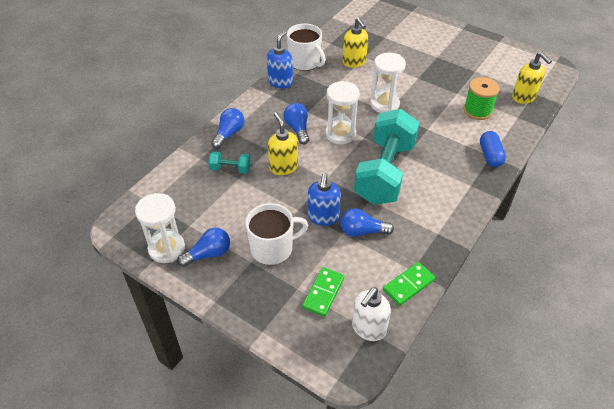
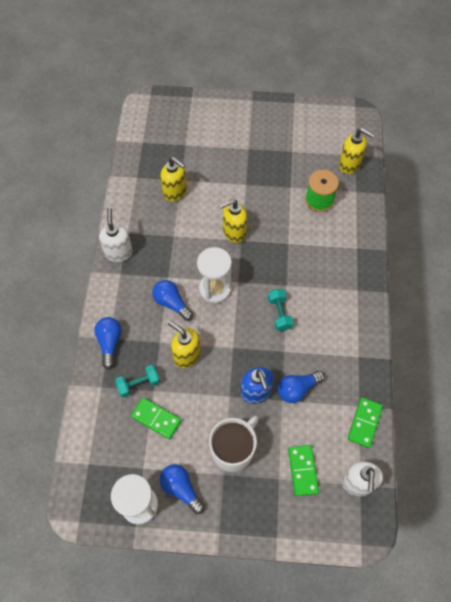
camera: 30 degrees left, 15 degrees up
blue light bulb [177,228,230,267] -> blue light bulb turned 75 degrees counterclockwise [159,464,205,514]
blue soap dispenser [267,30,293,88] -> white soap dispenser [99,208,133,262]
white mug [287,23,325,71] -> none
turquoise dumbbell [354,109,419,205] -> turquoise dumbbell [268,289,294,331], size x0.41
white hourglass [370,53,406,113] -> yellow soap dispenser [219,199,247,243]
blue capsule [480,131,506,167] -> none
none -> green domino [131,397,181,439]

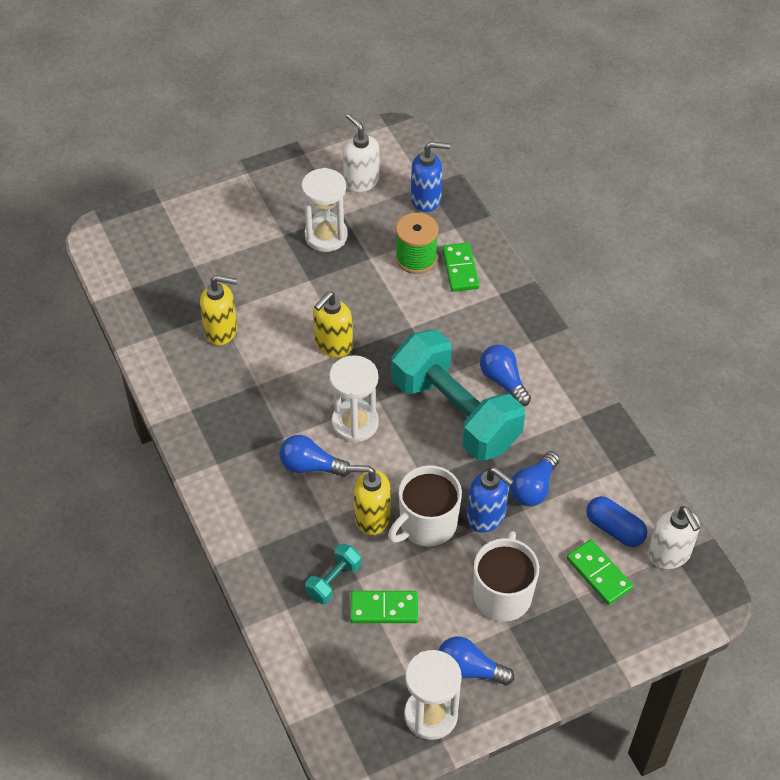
camera: 30 degrees left, 10 degrees down
blue light bulb [94,317,122,369] -> blue light bulb moved to [480,345,531,406]
white soap dispenser [99,208,133,262] -> white soap dispenser moved to [343,113,380,192]
turquoise dumbbell [268,289,294,331] -> turquoise dumbbell [391,330,525,460], size x2.45
yellow soap dispenser [339,128,375,174] -> blue soap dispenser [411,142,450,212]
green domino [348,397,383,448] -> green domino moved to [442,243,479,292]
none -> white hourglass [301,168,348,252]
none -> white mug [388,465,462,547]
none -> blue capsule [586,496,648,547]

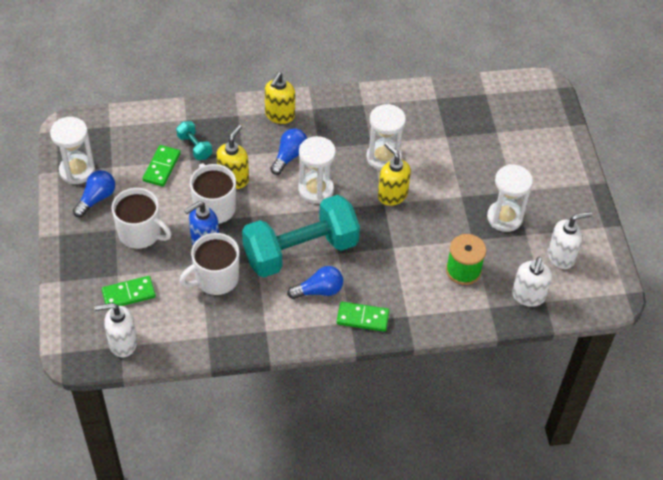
camera: 105 degrees right, 0 degrees up
yellow soap dispenser [200,275,237,345] -> yellow soap dispenser moved to [265,72,295,124]
blue soap dispenser [411,142,450,212] -> white soap dispenser [512,257,552,307]
green domino [442,243,479,292] -> green domino moved to [337,302,389,332]
blue light bulb [510,451,559,506] -> white mug [180,233,239,295]
blue capsule [586,496,648,547] -> none
none -> white hourglass [366,104,406,170]

